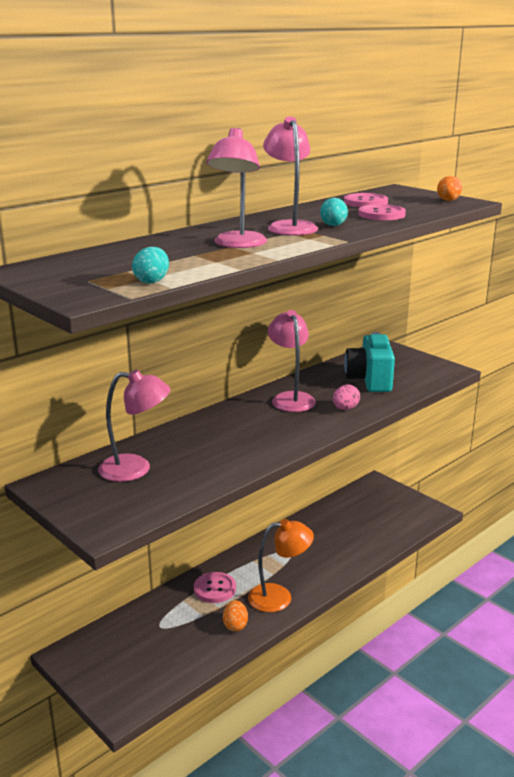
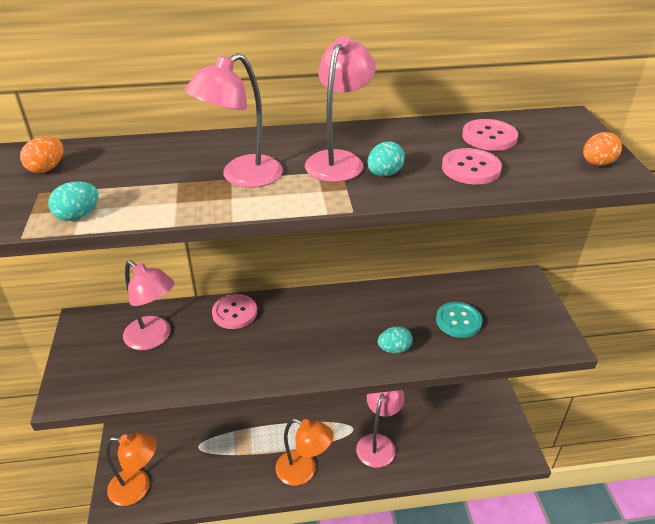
camera: 35 degrees right, 15 degrees up
pink button [194,572,236,603] -> pink button moved to [212,294,257,329]
orange egg [223,600,248,631] -> orange egg moved to [20,136,64,173]
pink lamp [268,310,316,412] -> pink lamp moved to [356,390,405,468]
pink egg [333,385,360,410] -> turquoise egg [378,326,413,353]
turquoise camera [344,332,395,392] -> turquoise button [436,302,482,338]
none -> orange lamp [106,433,157,506]

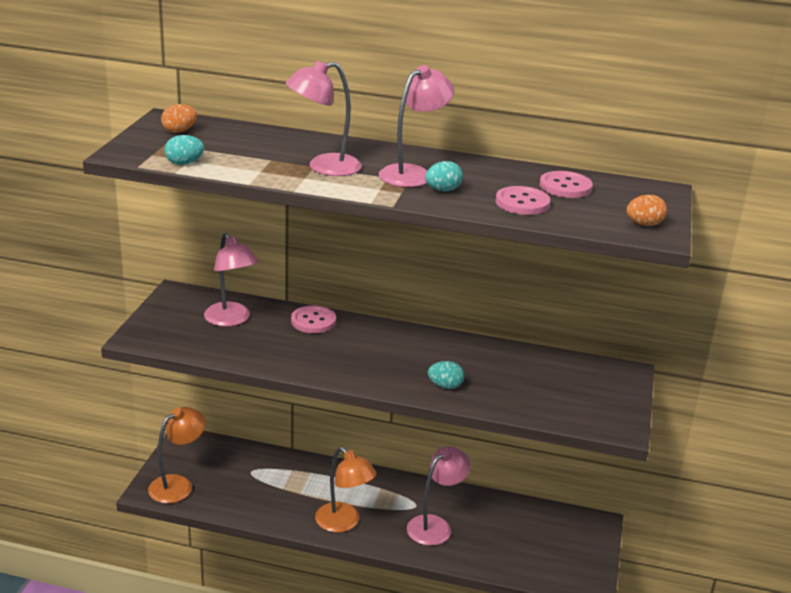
camera: 20 degrees right, 10 degrees down
orange lamp [106,433,157,506] -> orange lamp turned 75 degrees counterclockwise [148,407,206,503]
turquoise button [436,302,482,338] -> none

